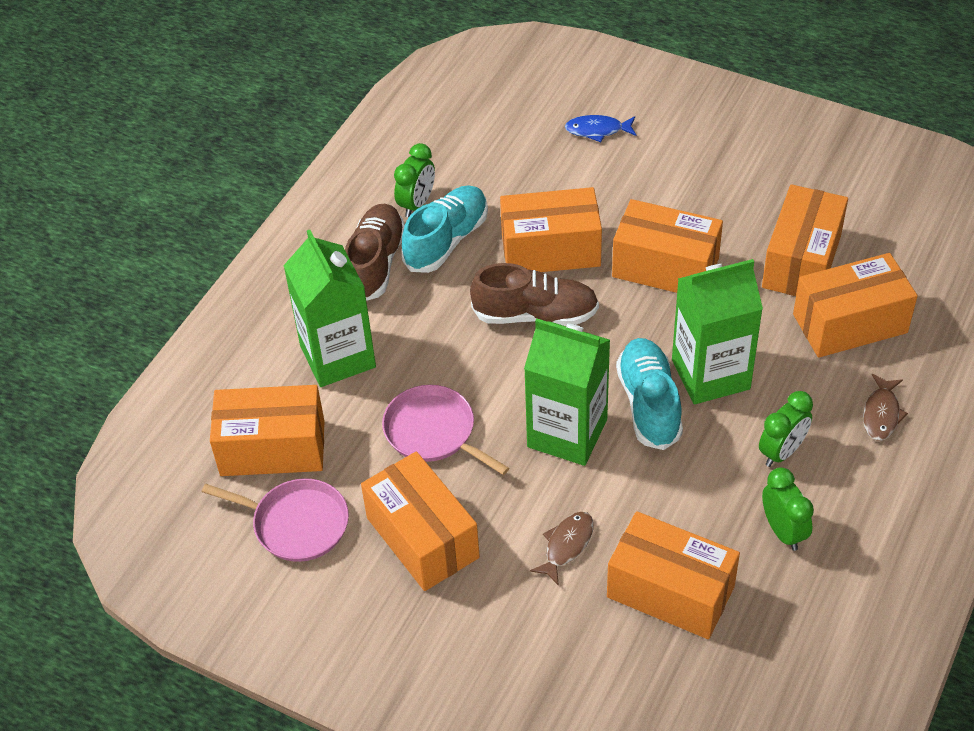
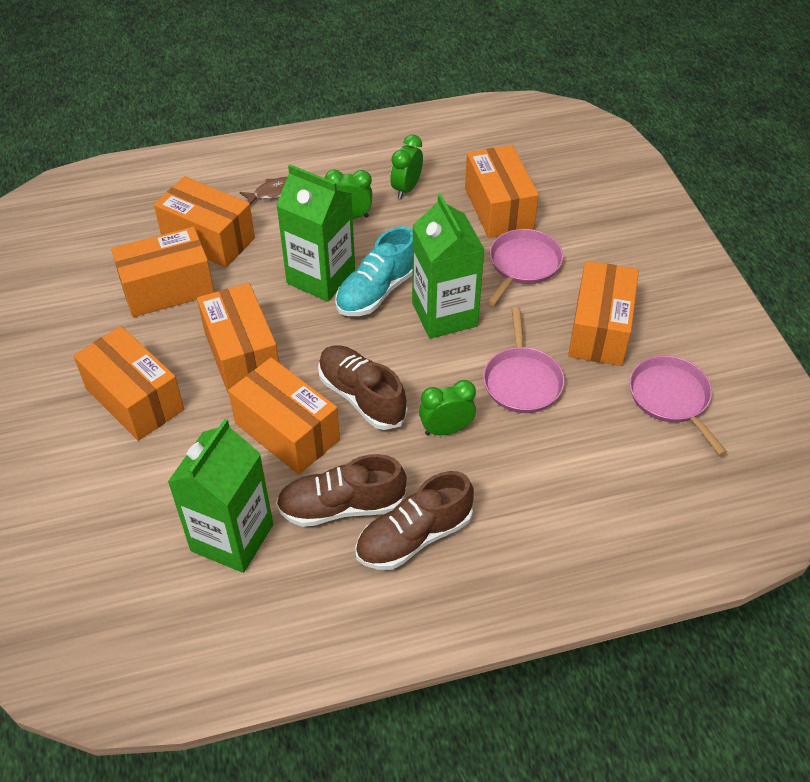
camera: 135 degrees left, 0 degrees up
orange box [210,385,324,476] -> orange box moved to [73,326,184,441]
green carton [283,230,376,387] -> green carton moved to [168,419,273,573]
green clock [394,143,435,217] -> green clock moved to [419,380,476,436]
turquoise shoe [402,185,488,273] -> brown shoe [276,454,407,527]
brown fish [530,512,594,586] -> pink pan [487,229,563,306]
blue fish [565,115,636,142] -> none

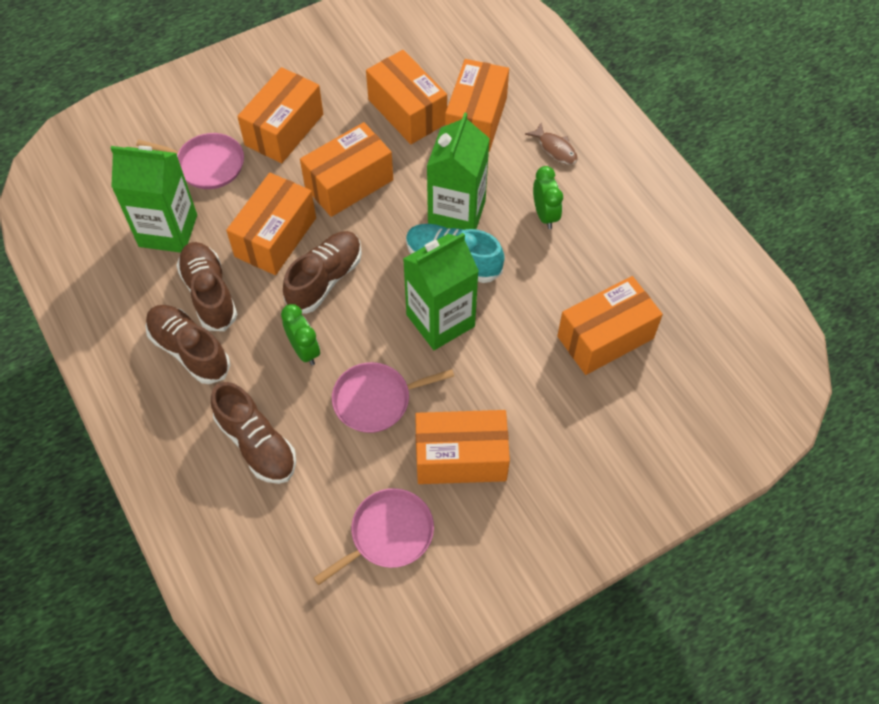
camera: 75 degrees right, 10 degrees up
green clock [390,135,423,199] -> none
pink pan [487,229,563,306] -> pink pan moved to [136,133,244,189]
none -> brown shoe [211,382,296,484]

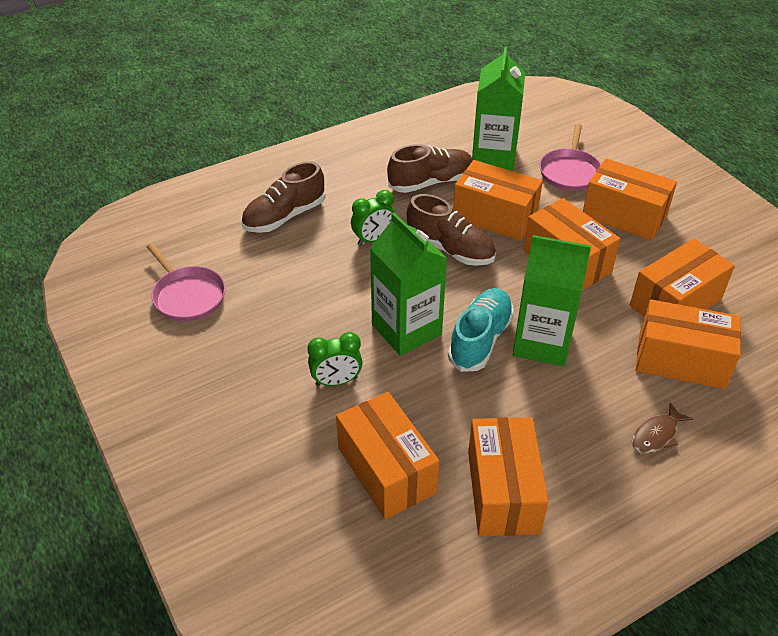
camera: 90 degrees right, 15 degrees down
brown shoe [145,305,230,384] -> none
pink pan [332,362,454,433] -> none
orange box [415,410,510,484] -> orange box moved to [468,417,549,536]
green clock [533,166,563,229] -> green clock moved to [308,332,363,386]

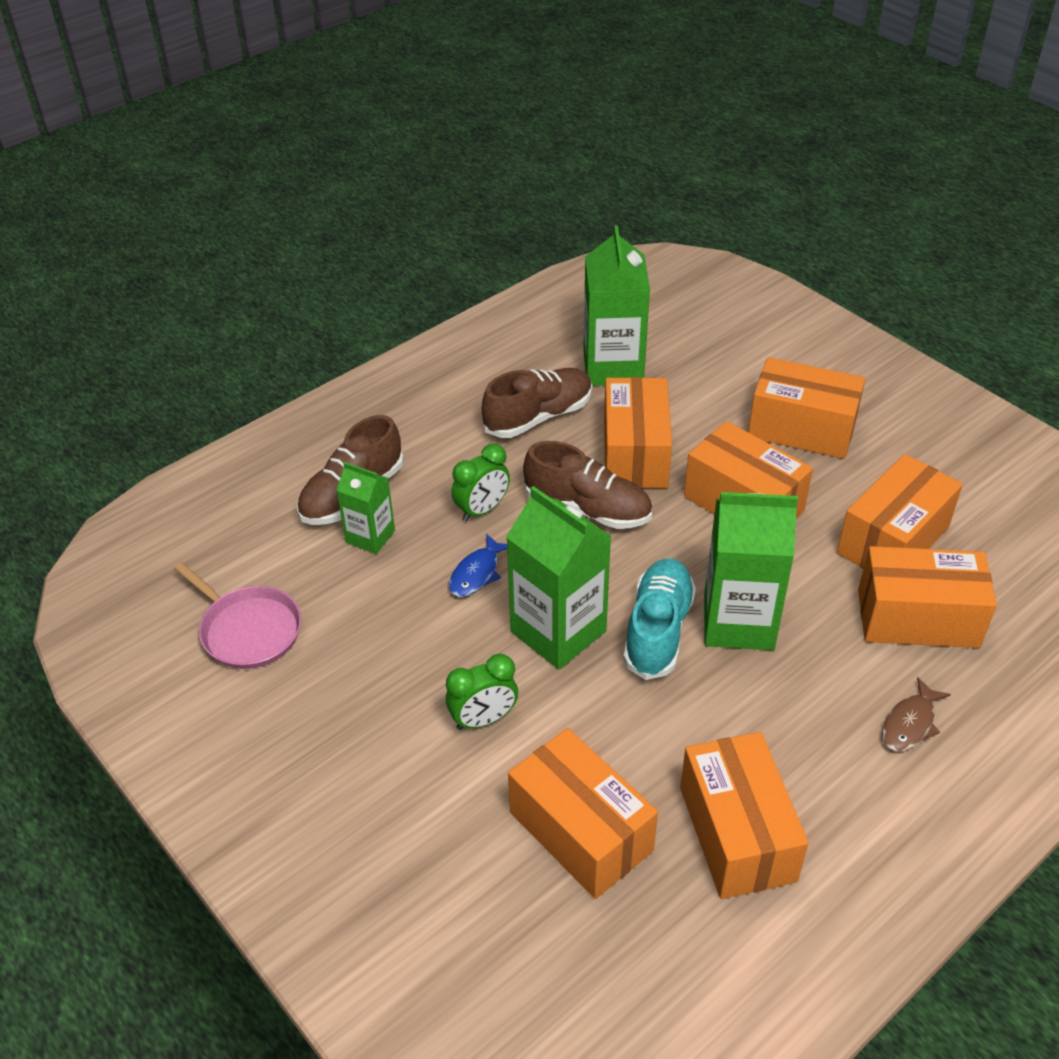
camera: 10 degrees left, 0 degrees up
orange box [453,160,543,241] -> orange box turned 75 degrees clockwise [604,377,672,488]
pink pan [540,124,601,191] -> none
none -> green carton [336,462,395,554]
none -> blue fish [449,534,507,597]

